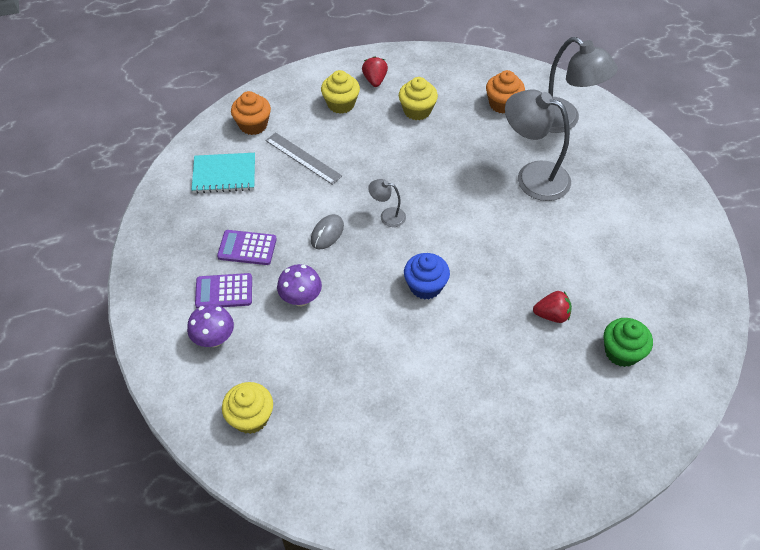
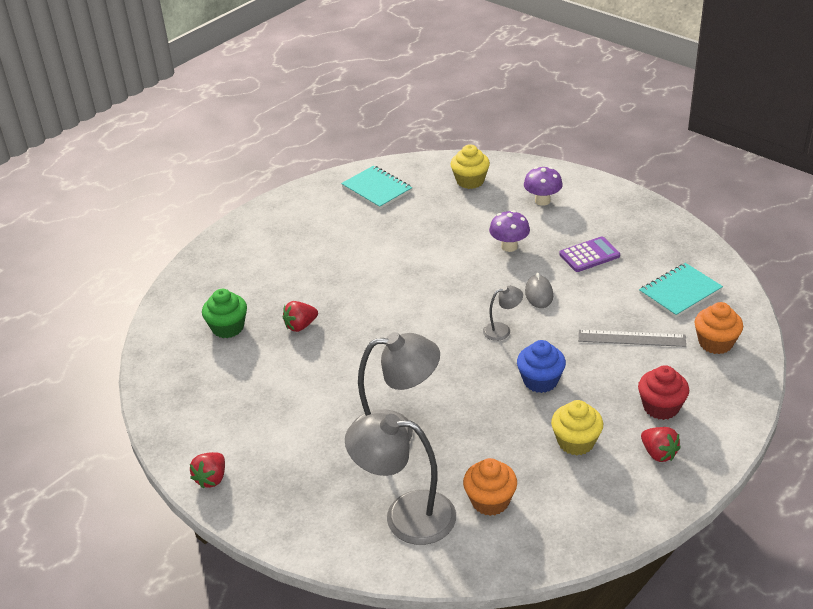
camera: 150 degrees right, 15 degrees down
purple calculator [195,273,252,308] -> none
yellow cupcake [321,70,360,114] -> red cupcake [638,365,689,420]
blue cupcake [404,253,450,300] -> blue cupcake moved to [517,340,566,393]
none -> red strawberry [190,452,225,489]
none -> turquoise notebook [341,165,412,209]

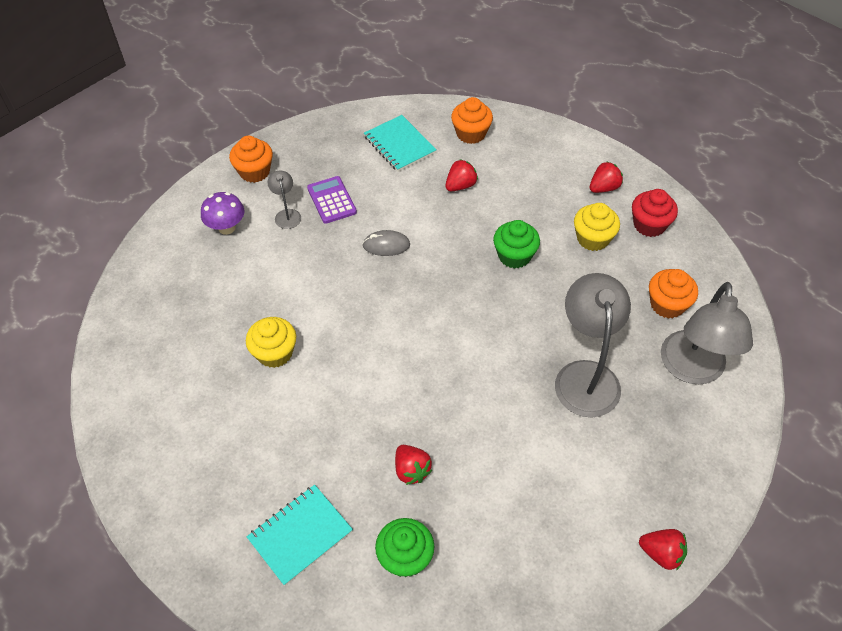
camera: 90 degrees left, 15 degrees up
turquoise notebook [341,165,412,209] -> turquoise notebook moved to [247,485,353,586]
yellow cupcake [450,144,490,189] -> yellow cupcake moved to [246,317,296,368]
grey lamp [483,286,523,341] -> grey lamp moved to [267,170,301,229]
purple mushroom [489,210,530,252] -> none
blue cupcake [517,340,566,393] -> green cupcake [493,220,540,269]
grey ruler [578,330,686,347] -> red strawberry [445,159,478,191]
red cupcake [638,365,689,420] -> red cupcake moved to [632,189,678,237]
none -> orange cupcake [229,136,273,183]

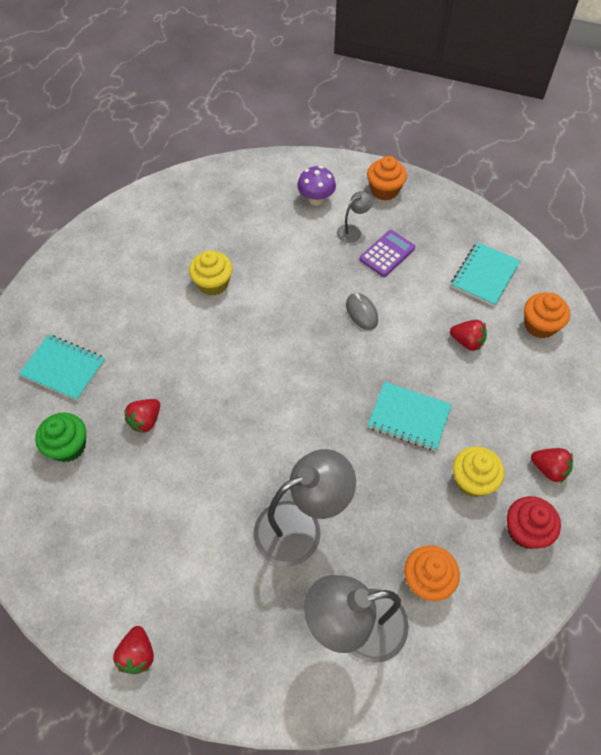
camera: 65 degrees right, 5 degrees up
green cupcake [493,220,540,269] -> turquoise notebook [368,382,452,451]

